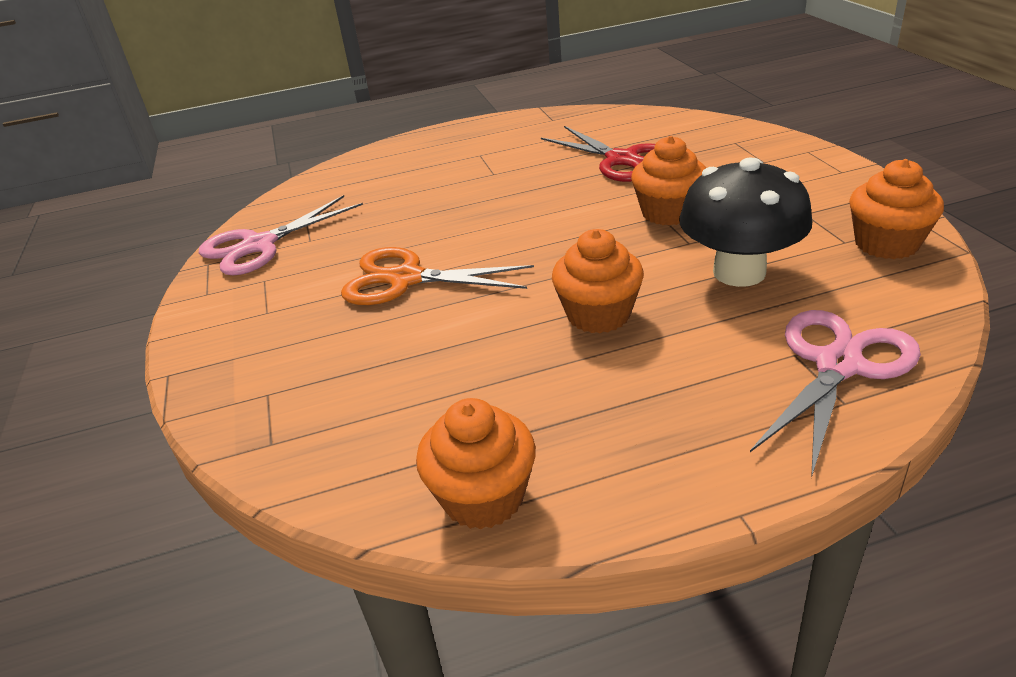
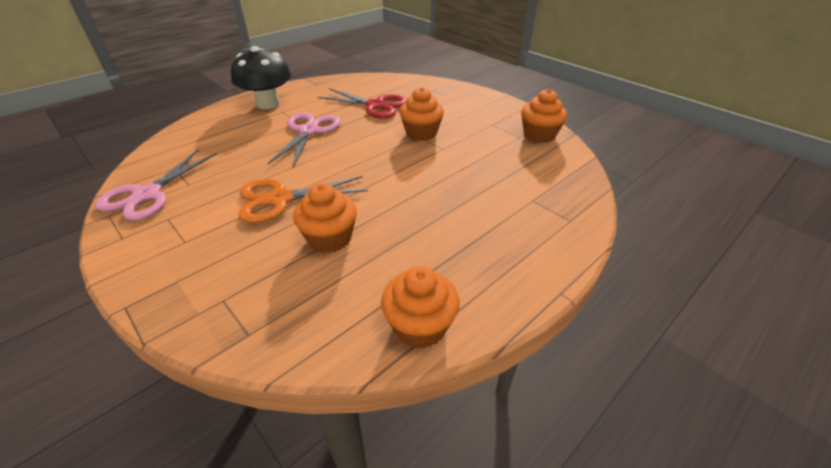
camera: 30 degrees left, 5 degrees up
orange cupcake [552,229,644,333] -> orange cupcake moved to [293,183,357,253]
black mushroom [679,157,812,287] -> black mushroom moved to [231,46,291,109]
pink scissors [750,310,921,478] -> pink scissors moved to [268,113,341,167]

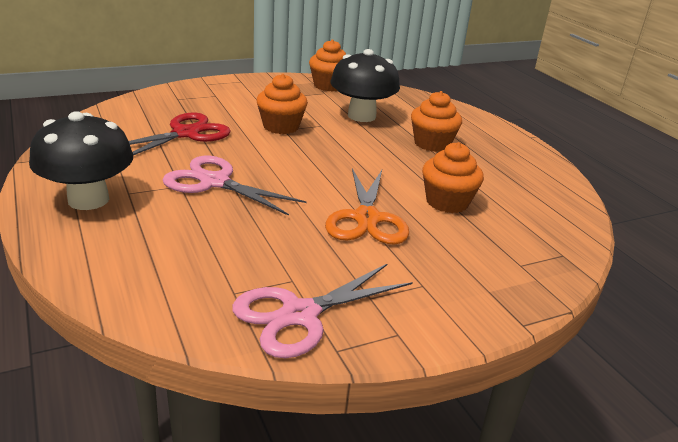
camera: 75 degrees left, 10 degrees down
pink scissors [95,149,217,221] -> pink scissors turned 105 degrees clockwise [232,263,413,358]
orange cupcake [381,266,460,348] -> orange cupcake moved to [411,91,462,152]
none -> black mushroom [331,49,400,122]

